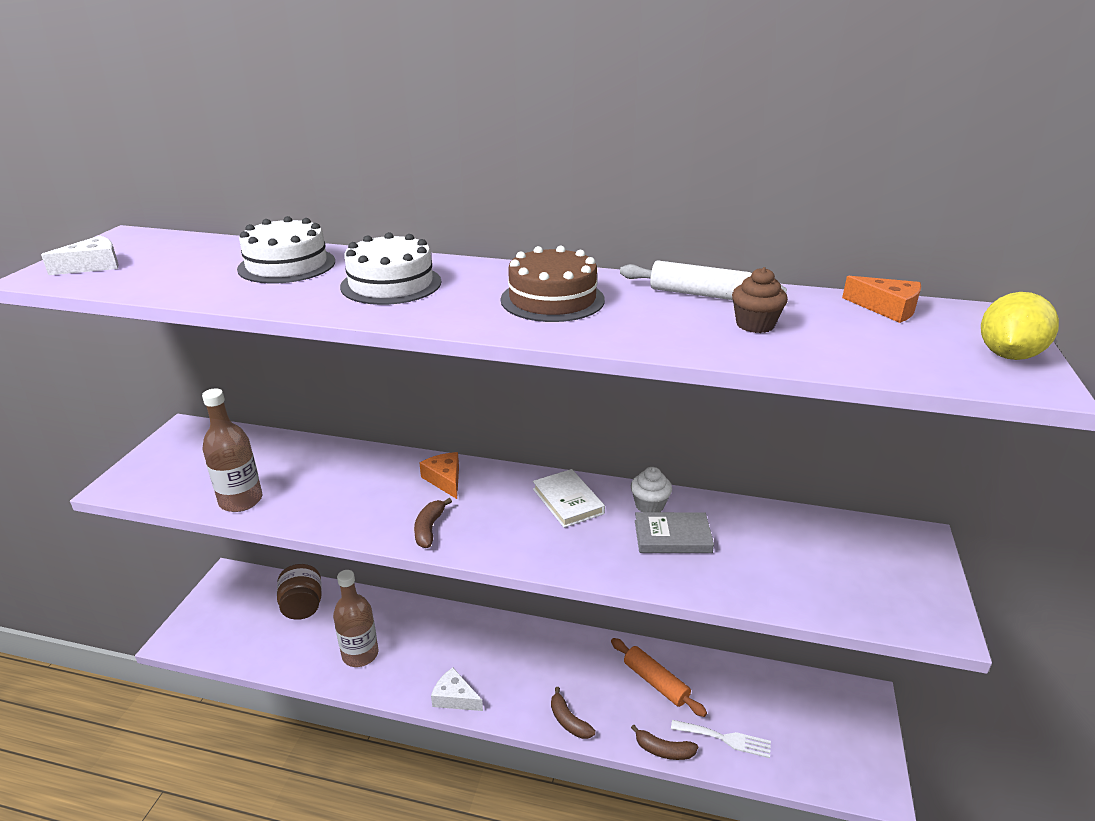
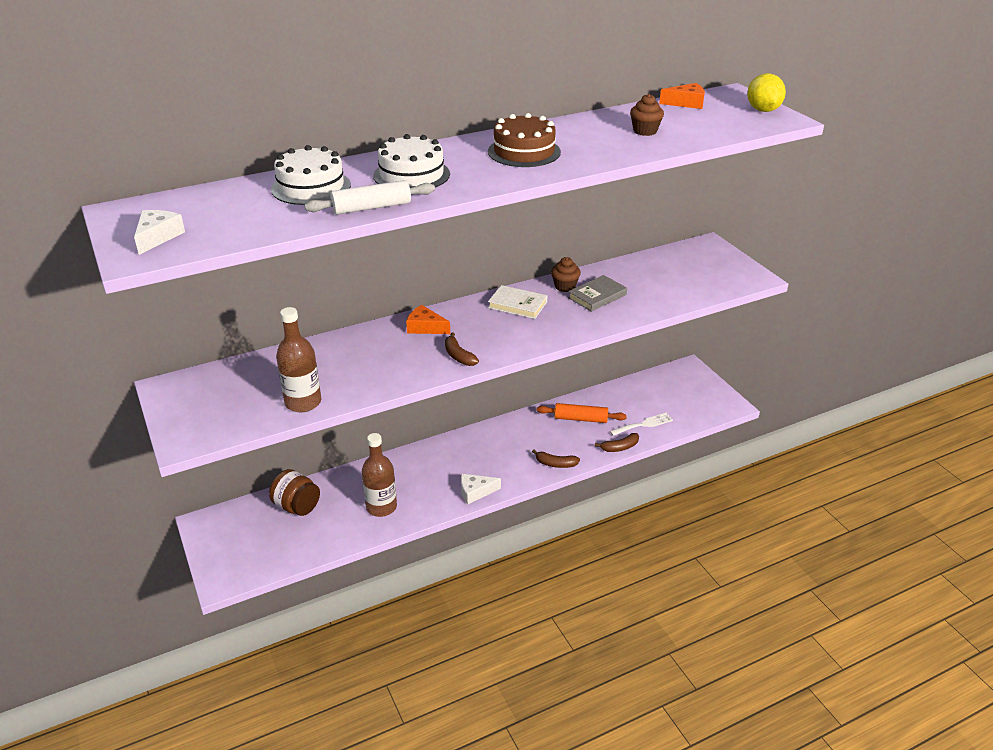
camera: 40 degrees left, 5 degrees up
white rolling pin [620,260,787,300] -> white rolling pin moved to [304,180,435,215]
white cupcake [631,467,672,512] -> brown cupcake [551,257,581,292]

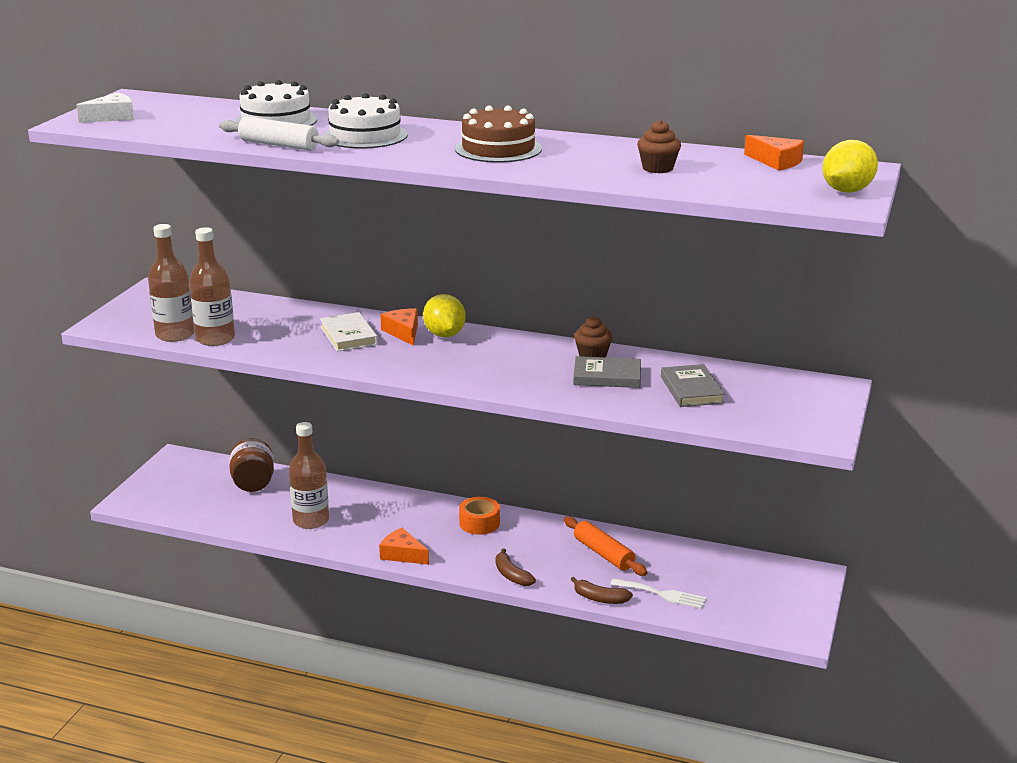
camera: 45 degrees right, 10 degrees down
brown banana [445,333,479,366] -> none
white cheese [461,474,501,504] -> orange cheese [379,528,429,565]
white book [488,285,547,319] -> white book moved to [320,312,378,352]
none -> brown bottle [148,224,195,342]
none -> yellow lemon [423,294,466,337]
none -> orange tape [459,497,500,535]
none -> grey book [661,364,725,407]

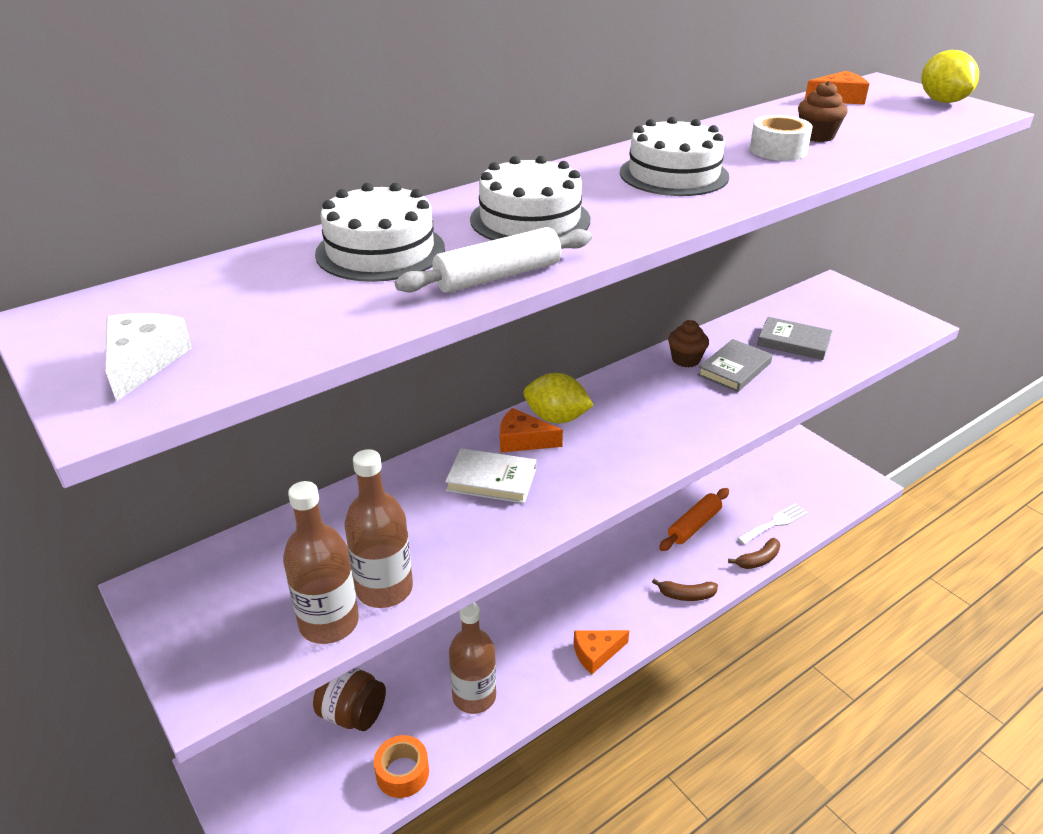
camera: 55 degrees left, 10 degrees up
brown cake [455,105,542,163] -> white cake [620,117,729,196]
orange tape [459,497,500,535] -> orange tape moved to [374,735,429,798]
orange rolling pin [564,516,647,576] -> orange rolling pin turned 45 degrees counterclockwise [659,488,729,551]
none -> white tape [750,115,813,161]

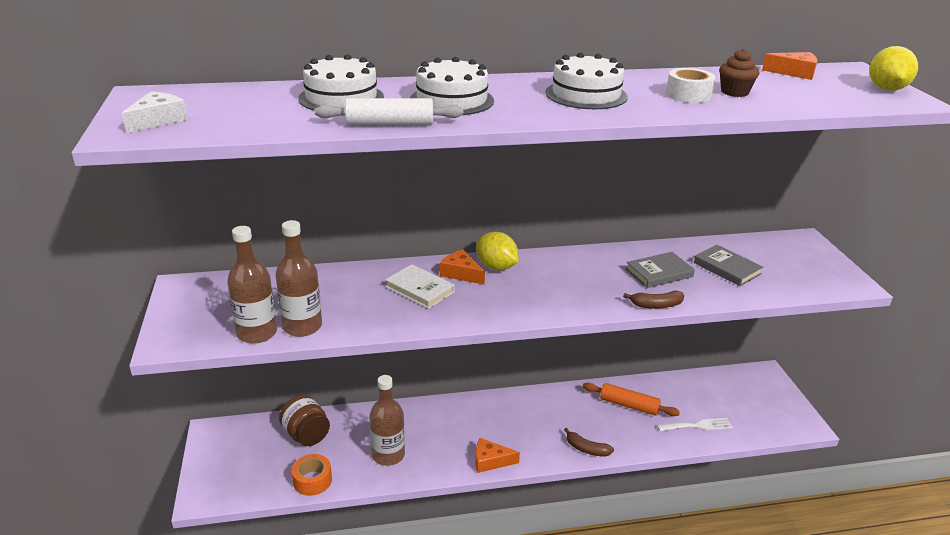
camera: 25 degrees right, 5 degrees down
orange rolling pin [659,488,729,551] -> orange rolling pin turned 45 degrees clockwise [583,383,680,416]
brown cupcake [668,320,709,367] -> none
brown banana [728,538,780,569] -> brown banana moved to [623,291,684,309]

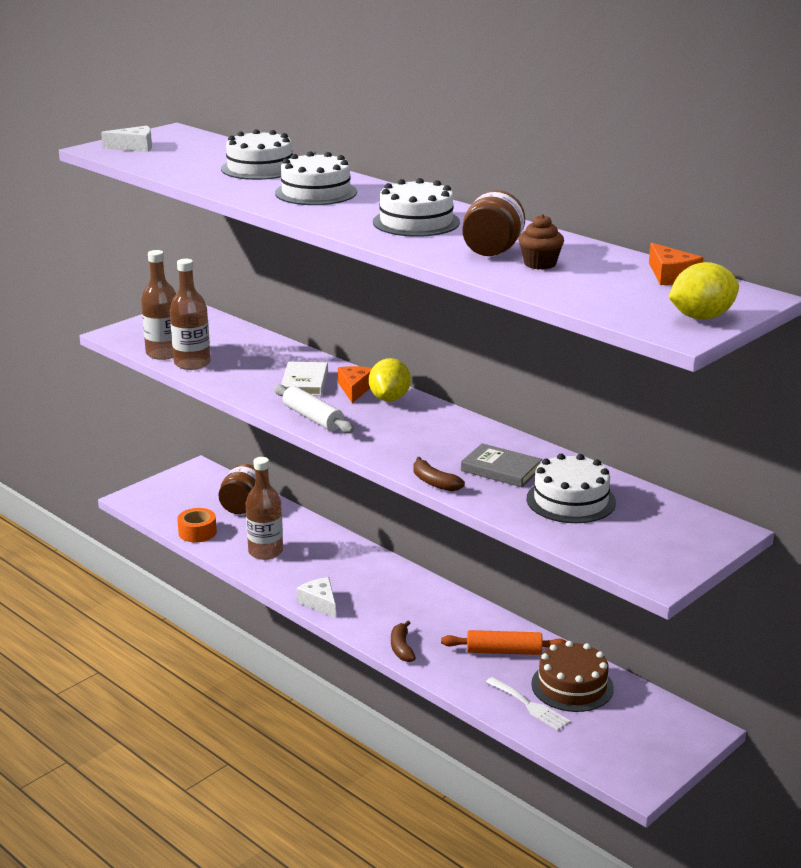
camera: 55 degrees right, 5 degrees down
white rolling pin [315,98,463,125] -> white rolling pin moved to [274,384,354,433]
orange cheese [475,438,520,473] -> white cheese [297,577,336,618]
orange rolling pin [583,383,680,416] -> orange rolling pin turned 75 degrees counterclockwise [441,630,567,655]
white tape [666,68,715,103] -> brown jar [462,190,525,256]
grey book [694,245,763,286] -> white cake [527,454,616,523]
none -> brown cake [531,641,614,712]

